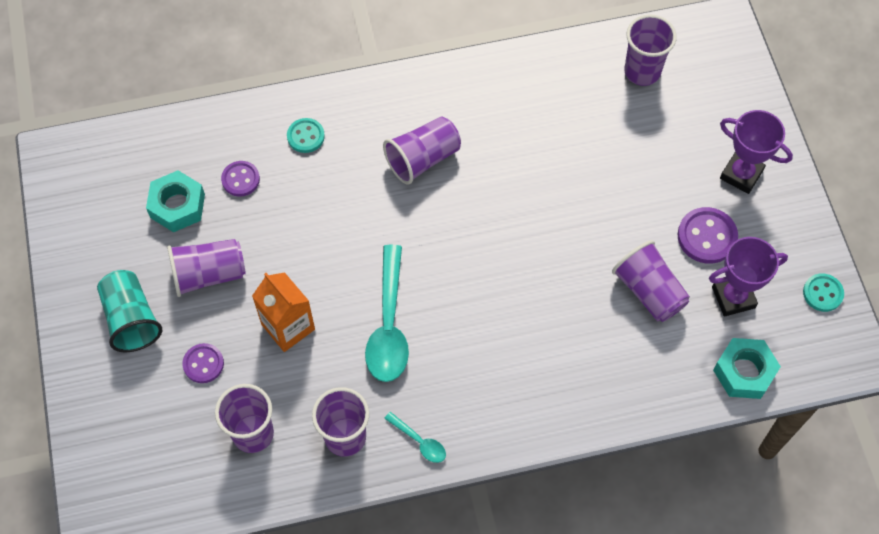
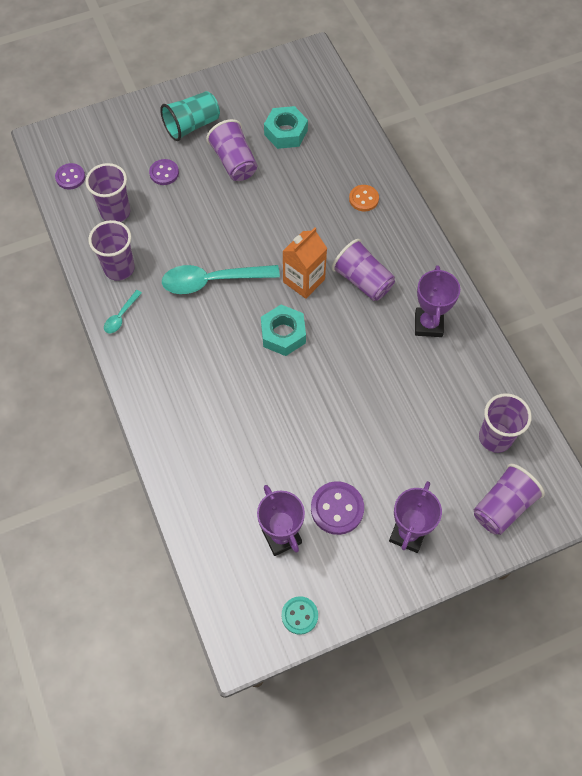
camera: 80 degrees right, 0 degrees up
purple button [221,161,260,197] -> purple button moved to [55,163,85,189]
orange carton [252,272,315,352] -> orange carton moved to [283,228,327,299]
turquoise button [287,118,325,153] -> orange button [349,185,379,211]
purple cup [612,240,690,322] -> purple cup moved to [474,464,545,535]
turquoise nut [713,338,781,399] -> turquoise nut moved to [261,305,306,356]
none -> purple trophy [415,265,460,337]

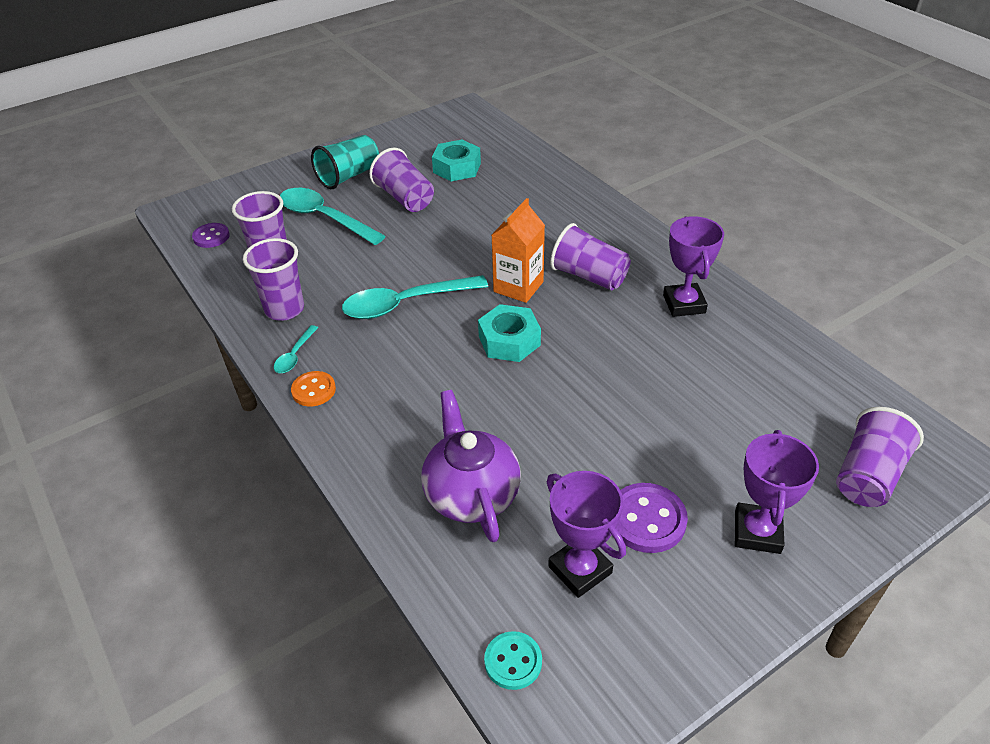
camera: 10 degrees left, 20 degrees down
purple button [149,159,179,185] -> turquoise spoon [280,188,385,245]
turquoise button [282,596,318,635] -> turquoise button moved to [484,631,542,690]
orange button [349,185,379,211] -> orange button moved to [291,371,336,407]
purple cup [479,393,532,453] -> none
none -> purple teapot [421,390,521,542]

